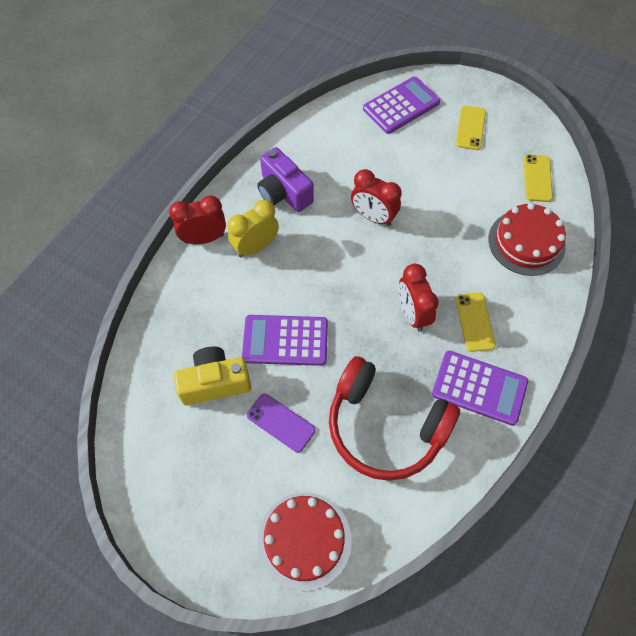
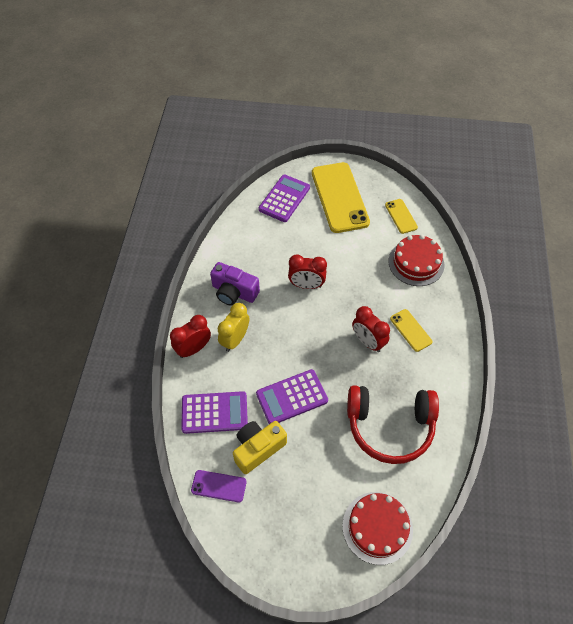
camera: 25 degrees left, 5 degrees down
purple phone [247,393,316,453] -> purple phone moved to [191,470,247,503]
purple calculator [432,351,528,426] -> purple calculator moved to [181,391,248,434]
yellow phone [456,105,486,150] -> yellow phone [312,162,370,233], size x2.12

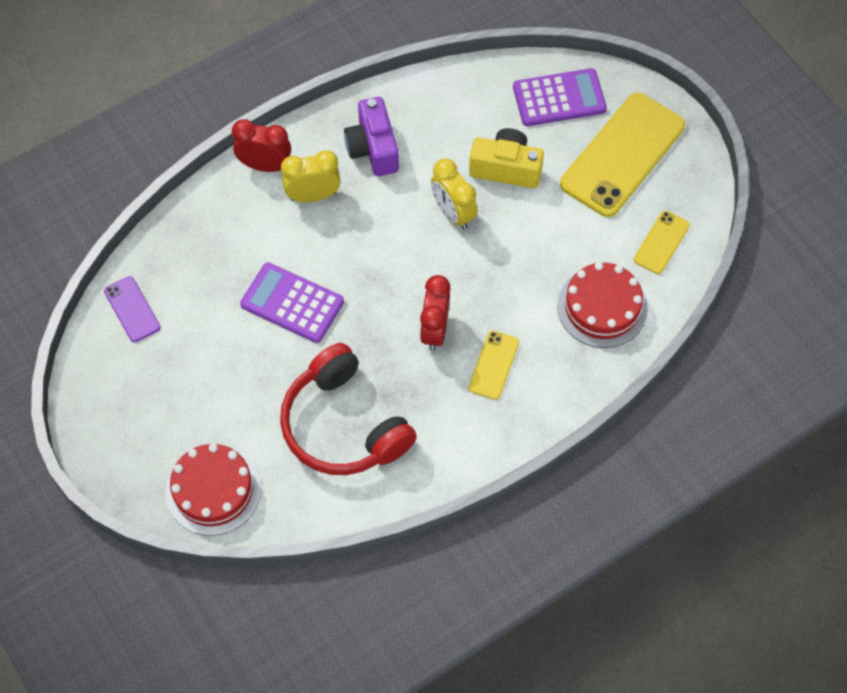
camera: 50 degrees right, 5 degrees up
purple calculator [181,391,248,434] -> none
yellow camera [233,421,287,474] -> yellow camera moved to [469,128,544,188]
red clock [288,255,327,289] -> yellow clock [431,159,478,230]

